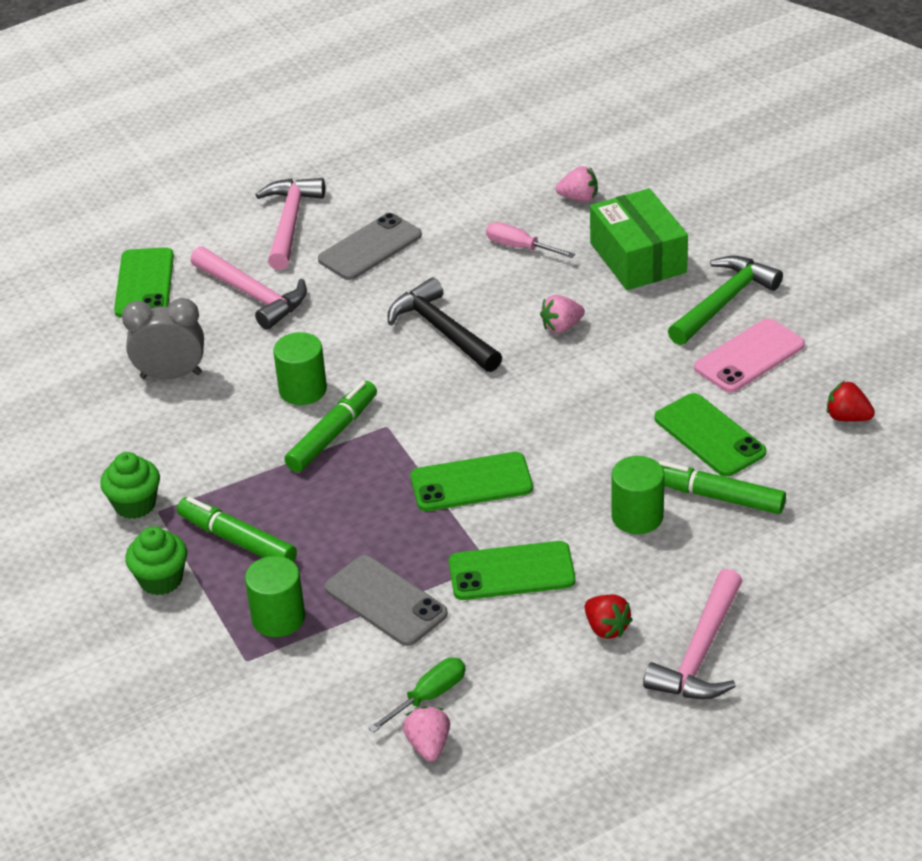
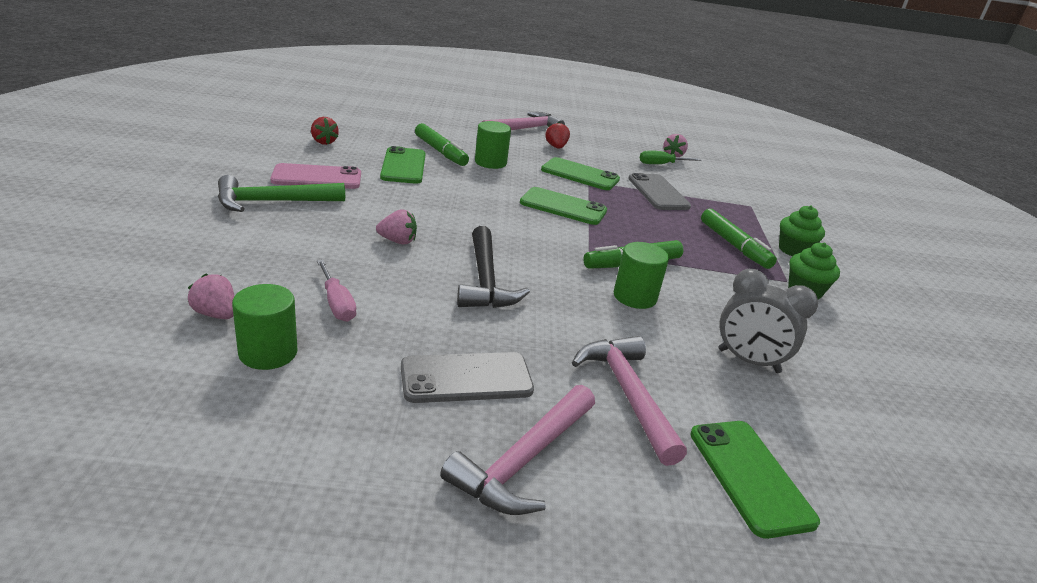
camera: 155 degrees left, 10 degrees down
green phone [114,247,174,318] -> green phone turned 45 degrees counterclockwise [690,421,820,539]
green cylinder [245,556,305,637] -> green cylinder moved to [232,284,298,370]
green box [590,188,688,290] -> none

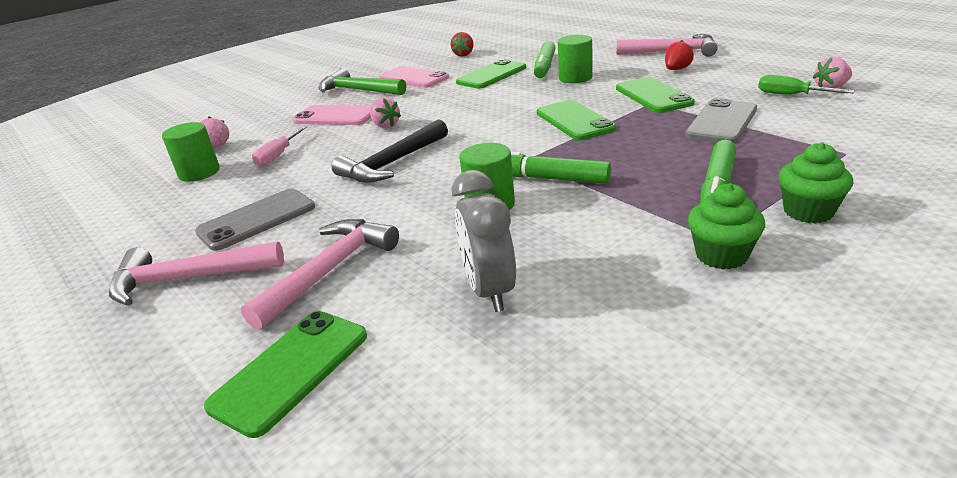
camera: 55 degrees right, 0 degrees up
grey phone [401,352,534,403] -> grey phone turned 75 degrees counterclockwise [195,188,315,251]
none -> pink phone [293,105,371,125]

